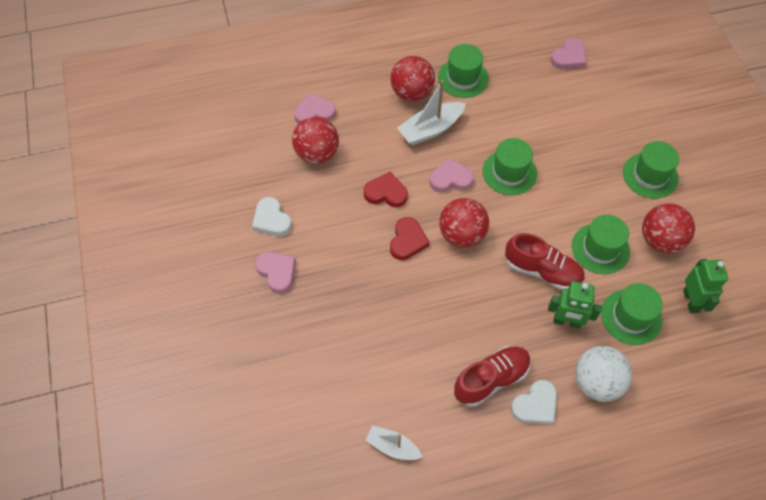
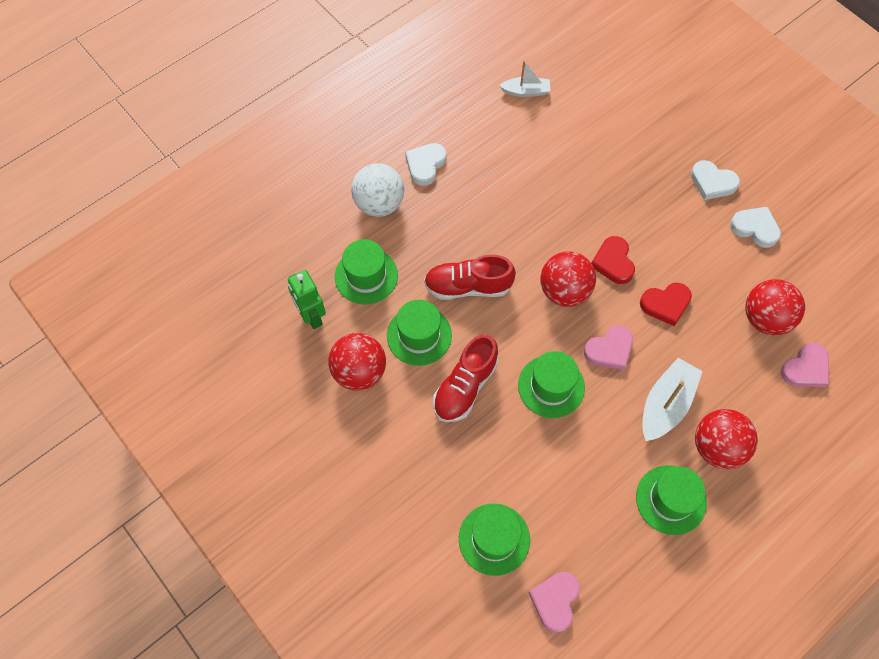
camera: 155 degrees right, 5 degrees up
pink heart [255,252,296,293] -> white heart [691,160,740,200]
red shoe [454,346,531,407] -> red shoe moved to [433,334,498,422]
green robot [548,281,602,329] -> none
green hat [623,141,679,198] -> green hat moved to [459,504,530,576]

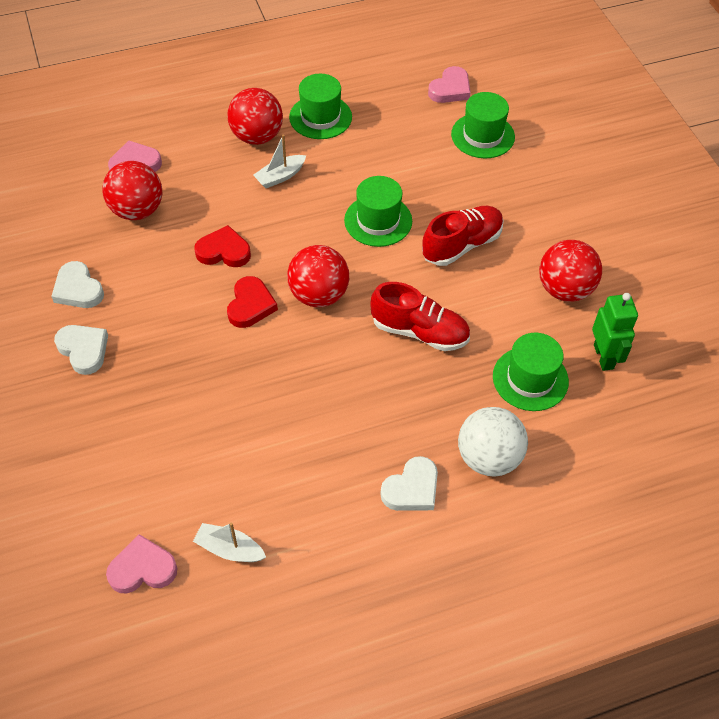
camera: 160 degrees left, 10 degrees down
green hat [387,300,452,366] -> none
pink heart [584,325,633,370] -> pink heart moved to [106,534,177,593]
white boat [642,358,703,441] -> white boat [253,135,306,188], size x0.62

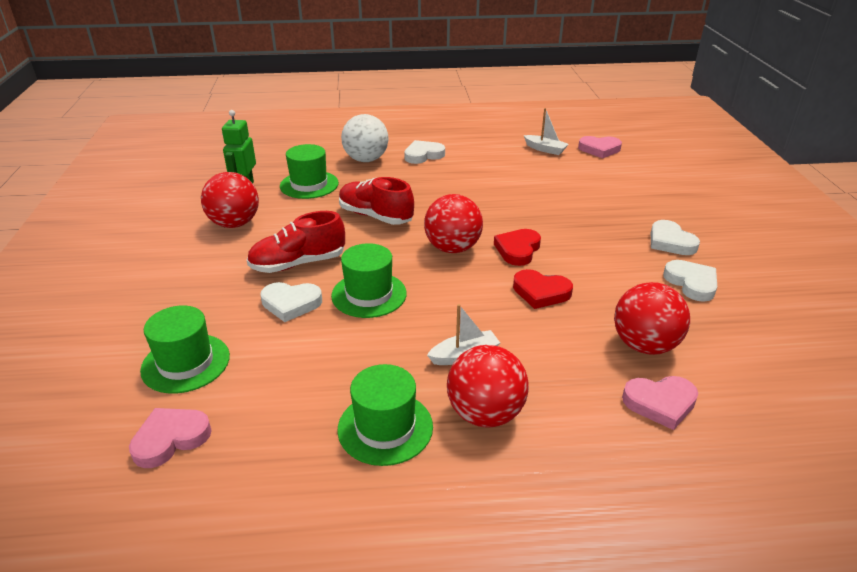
camera: 165 degrees left, 20 degrees down
none -> white heart [261,282,322,322]

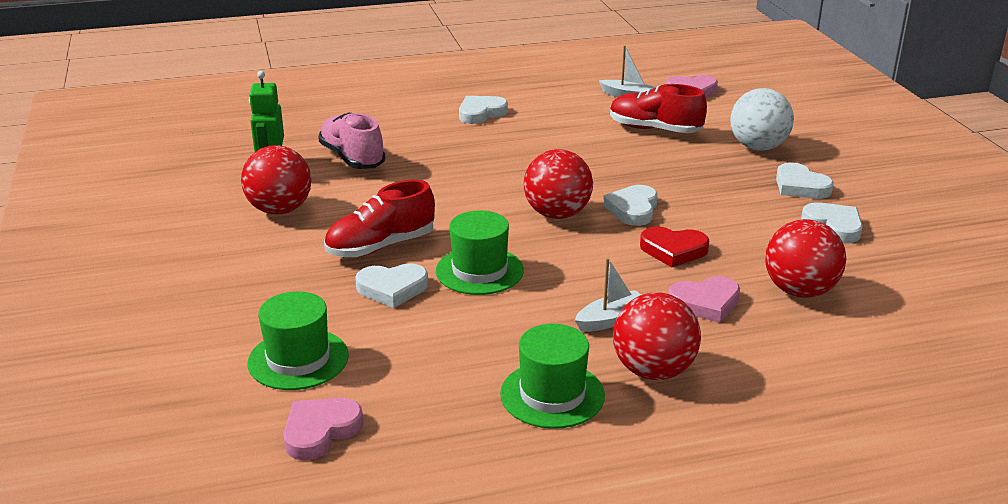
camera: 10 degrees left, 5 degrees down
green hat [280,144,339,199] -> pink shoe [318,113,386,169]
red shoe [339,177,414,225] -> red shoe moved to [610,84,707,133]
white ball [341,114,388,162] -> white ball moved to [730,88,794,151]
red heart [494,229,541,266] -> white heart [603,185,658,226]
pink heart [622,376,698,430] -> pink heart moved to [668,276,740,323]

